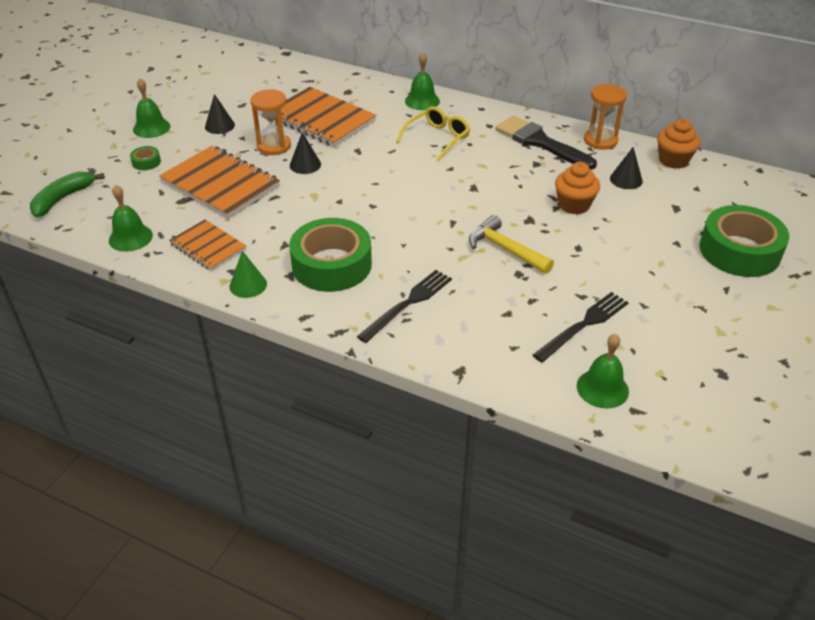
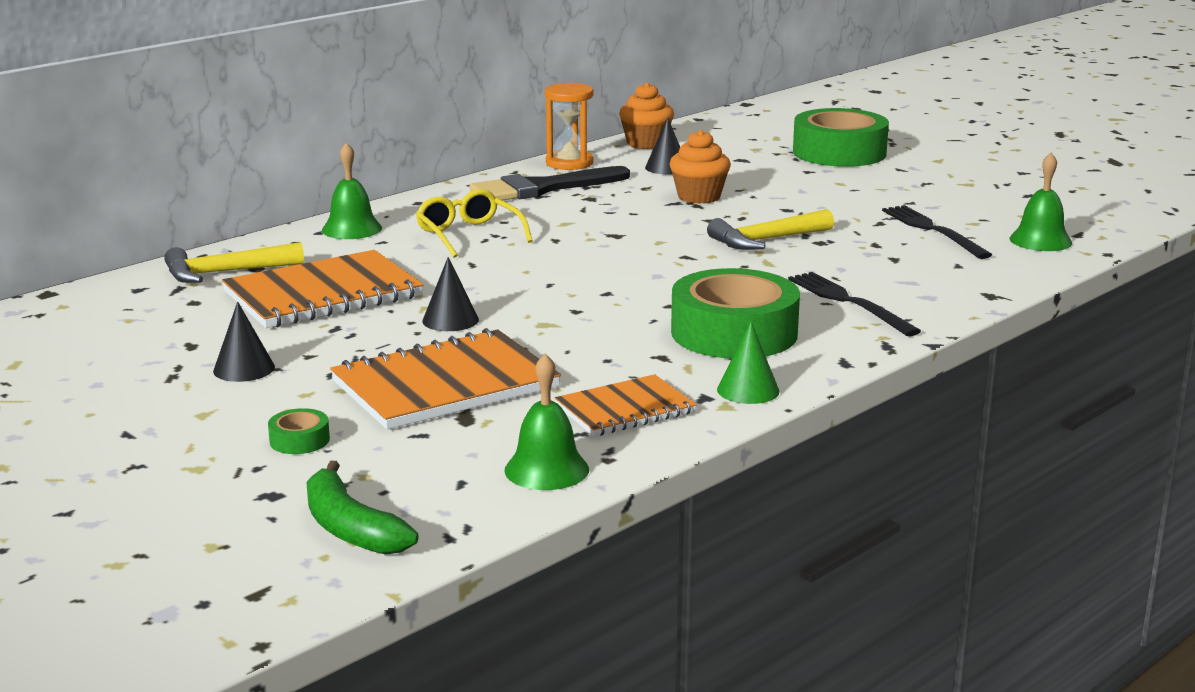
camera: 70 degrees left, 20 degrees down
green bell [133,78,170,138] -> none
orange hourglass [251,89,291,155] -> none
none -> yellow hammer [164,242,304,283]

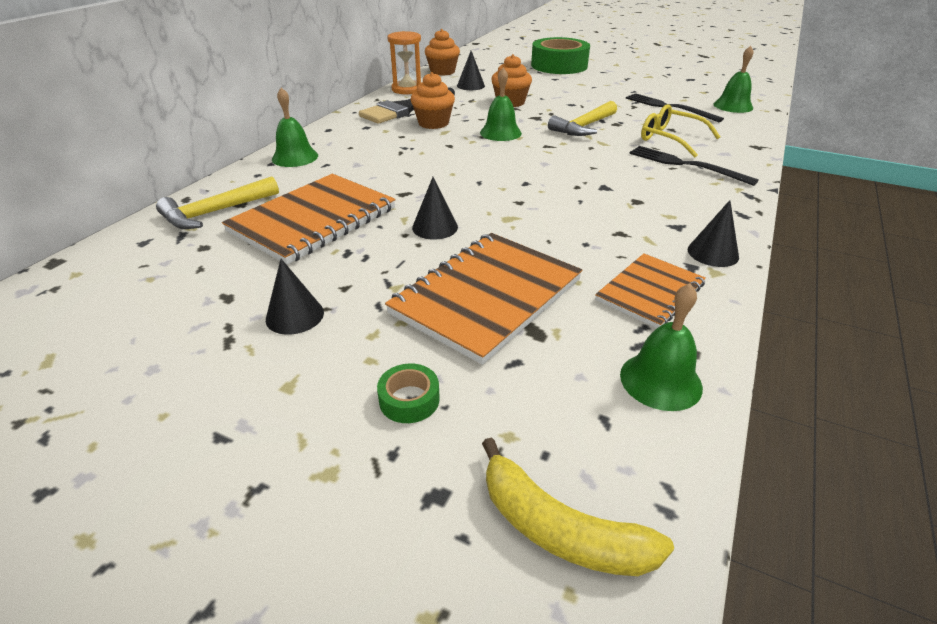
camera: 20 degrees left, 15 degrees up
green banana [306,461,419,555] -> yellow banana [482,437,674,576]
yellow glasses [416,189,533,258] -> yellow glasses moved to [641,104,720,158]
green tape [671,268,800,359] -> none
green cone [717,322,779,404] -> black cone [688,200,739,267]
none -> orange cupcake [411,72,455,129]
none -> green bell [480,68,522,141]

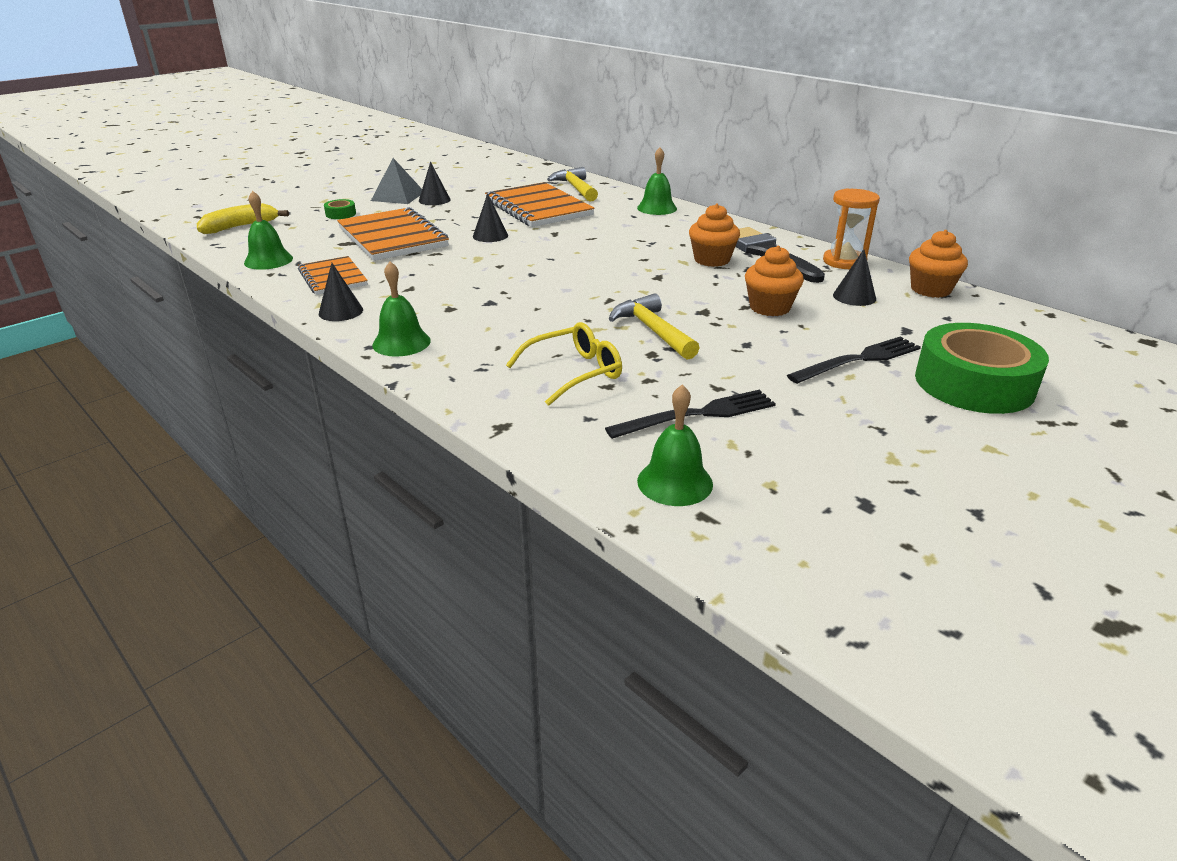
camera: 110 degrees right, 5 degrees down
green bell [480,68,522,141] -> green bell moved to [372,261,431,357]
black fork [630,146,759,186] -> black fork moved to [787,336,921,384]
none -> grey pyramid [371,158,422,204]

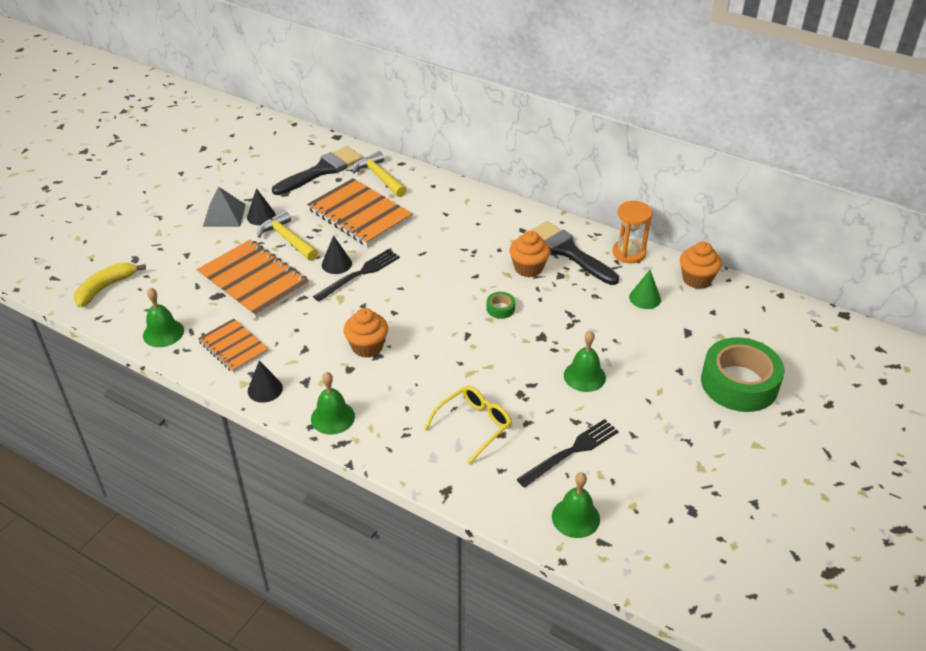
camera: 15 degrees left, 10 degrees up
green tape [324,199,356,219] -> green tape moved to [486,292,515,319]
yellow hammer [609,293,700,360] -> yellow hammer moved to [257,211,318,261]
green bell [637,147,677,215] -> green bell moved to [564,331,606,392]
orange cupcake [745,246,804,316] -> orange cupcake moved to [343,308,388,358]
black fork [787,336,921,384] -> black fork moved to [313,249,400,302]
black cone [833,249,876,306] -> green cone [629,270,661,309]
none -> black brush [272,146,363,195]

